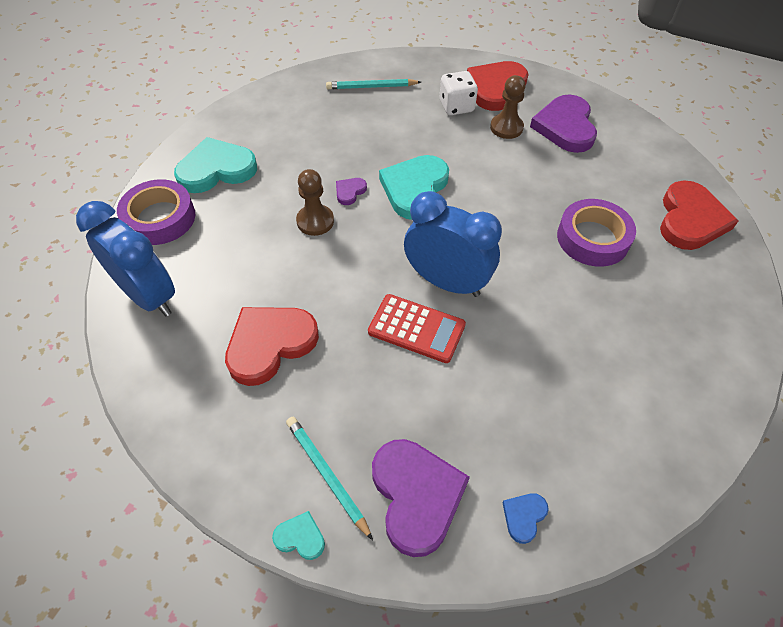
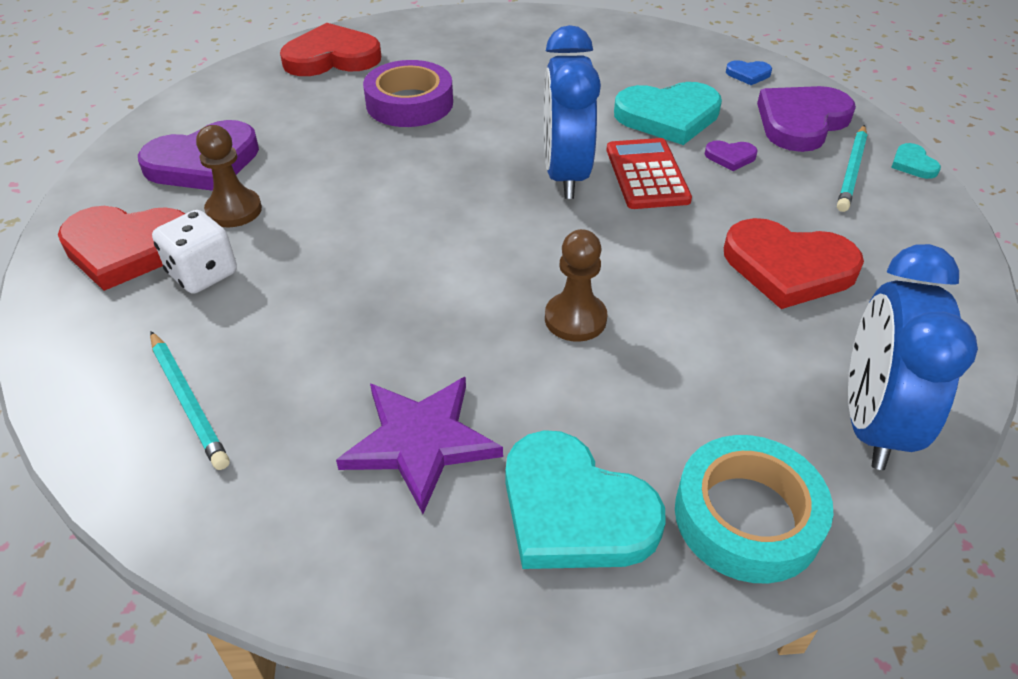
camera: 120 degrees left, 10 degrees down
purple tape [117,179,195,245] -> turquoise tape [675,435,833,584]
purple heart [336,178,367,205] -> purple heart moved to [705,140,758,171]
turquoise heart [379,155,449,220] -> turquoise heart moved to [614,82,722,145]
none -> purple star [336,377,503,514]

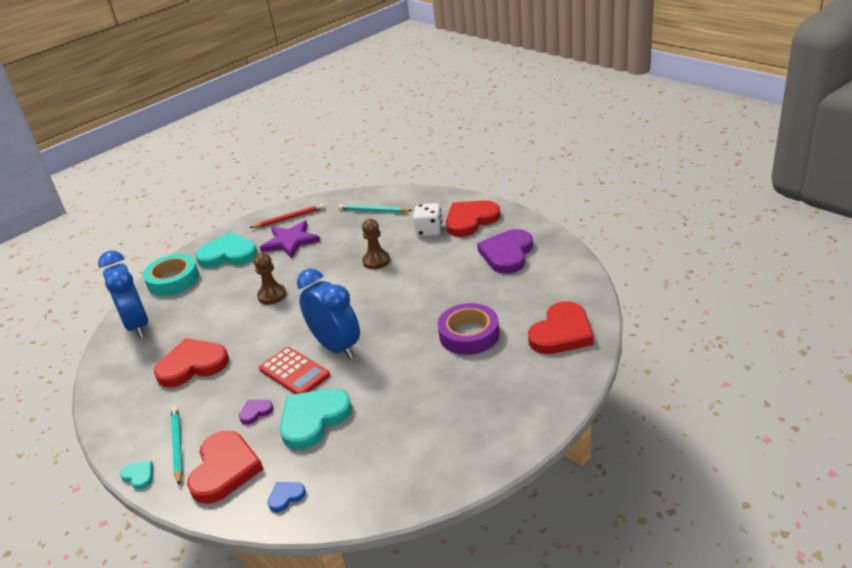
camera: 145 degrees right, 10 degrees down
brown pawn [196,125,262,227] -> brown pawn moved to [362,219,390,269]
purple heart [757,86,856,152] -> red heart [187,430,263,504]
none -> red pencil [249,204,325,228]

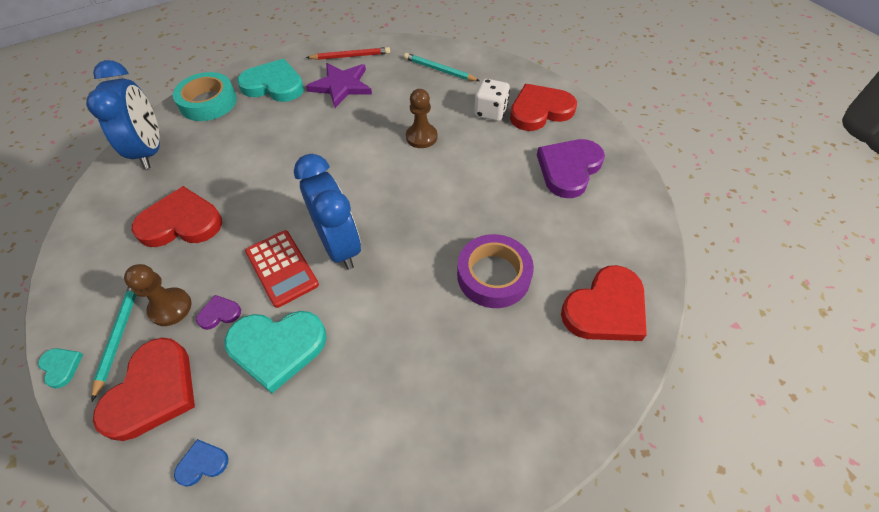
camera: 10 degrees right, 20 degrees up
brown pawn [254,253,286,305] -> brown pawn moved to [124,264,192,326]
turquoise heart [280,388,352,450] -> turquoise heart turned 150 degrees counterclockwise [224,311,327,393]

